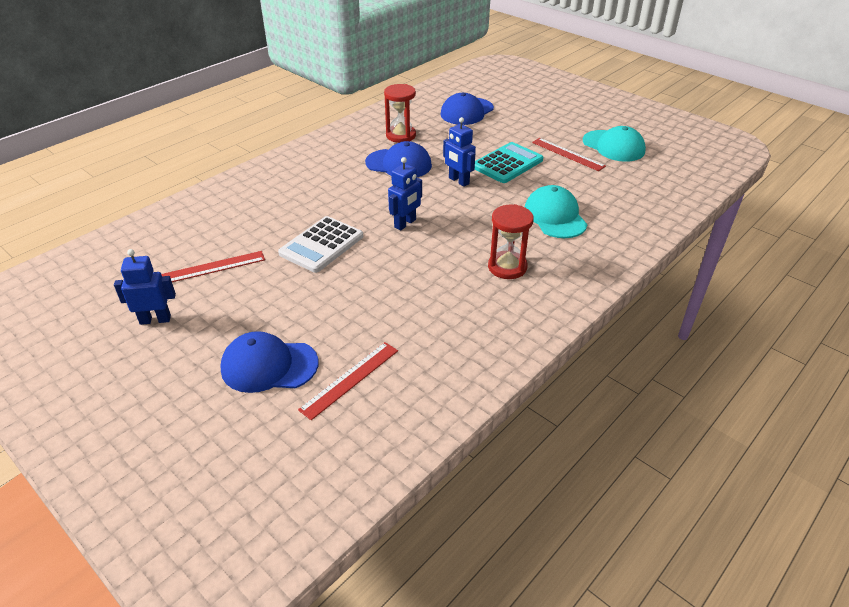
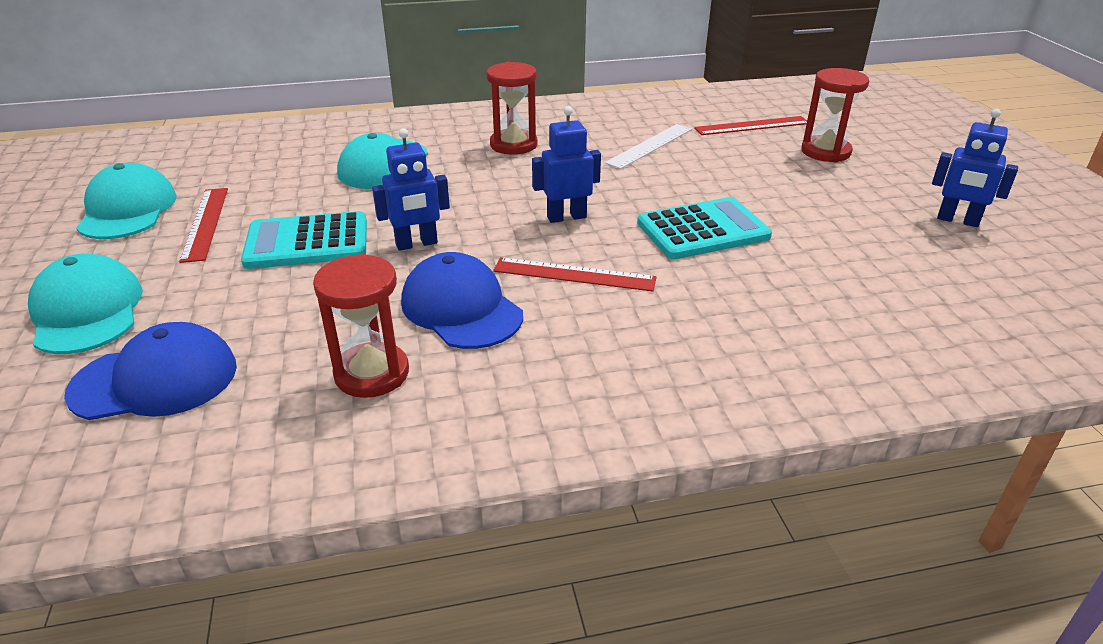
camera: 145 degrees left, 5 degrees down
red ruler [161,251,265,282] -> red ruler moved to [493,257,657,292]
blue cap [220,331,318,393] -> red hourglass [801,68,869,162]
white calculator [278,216,363,273] -> turquoise calculator [637,197,772,259]
blue robot [443,117,476,187] -> blue robot turned 75 degrees clockwise [372,128,450,251]
none -> turquoise cap [28,253,143,354]
none -> white ruler [605,124,692,169]

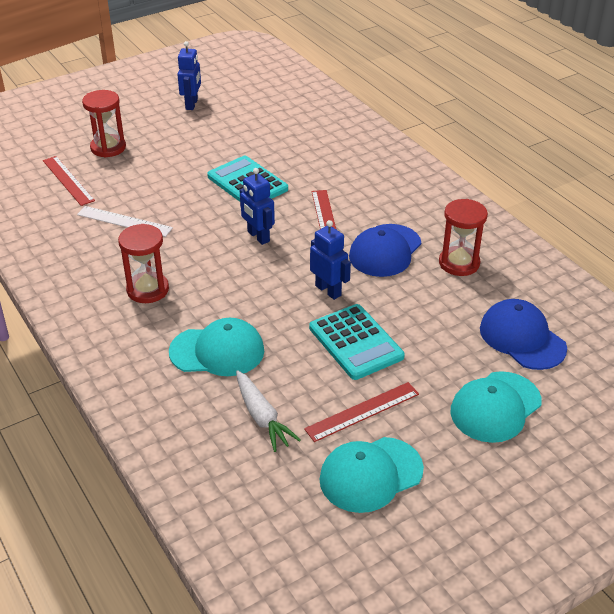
camera: 110 degrees left, 5 degrees up
none -> white carrot [236,370,301,452]

